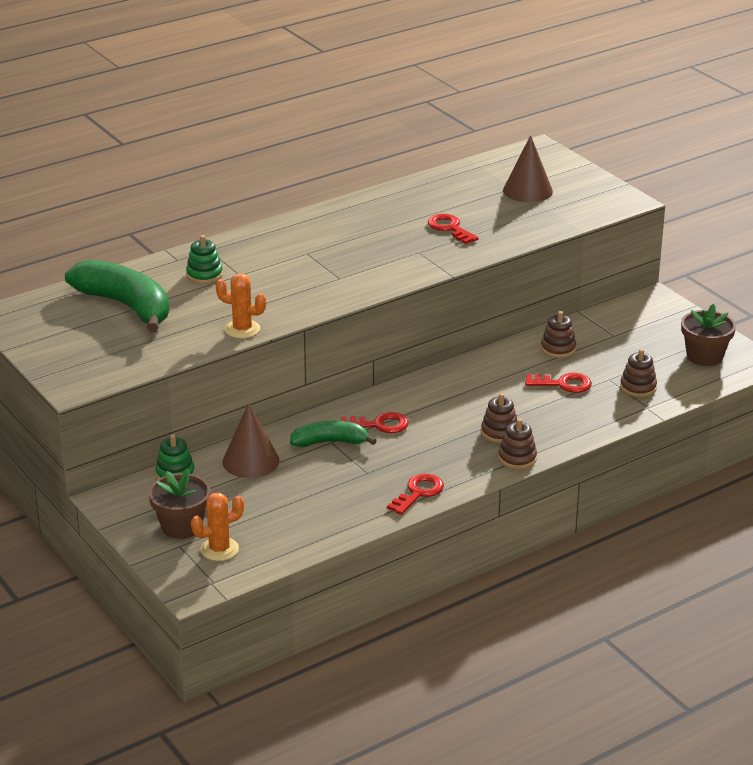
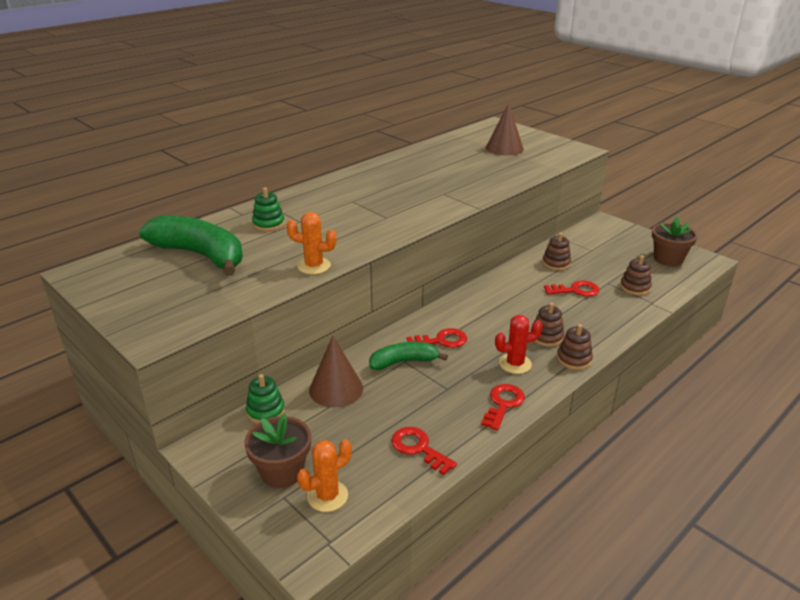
camera: 10 degrees left, 0 degrees up
red key [428,214,479,244] -> red key moved to [391,427,457,475]
none -> red cactus [495,315,543,374]

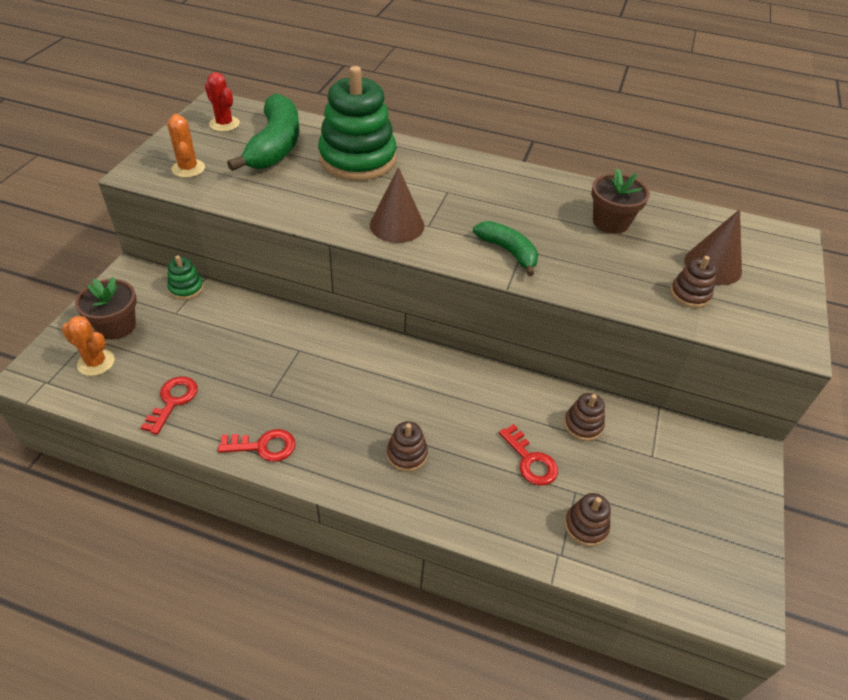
camera: 60 degrees right, 15 degrees up
green stacking toy [252,187,285,231] -> green stacking toy [318,66,396,181], size x2.31
orange cactus [286,212,337,274] -> orange cactus moved to [167,114,205,178]
brown cone [309,336,363,407] -> brown cone moved to [370,167,424,243]
green banana [369,342,448,370] -> green banana moved to [473,221,538,276]
red key [406,328,467,348] -> none
red cactus [495,315,543,374] -> red cactus moved to [205,72,240,132]
brown stacking toy [557,324,593,370] -> brown stacking toy moved to [670,256,717,308]
brown flower pot [652,217,698,266] -> brown flower pot moved to [591,169,650,234]

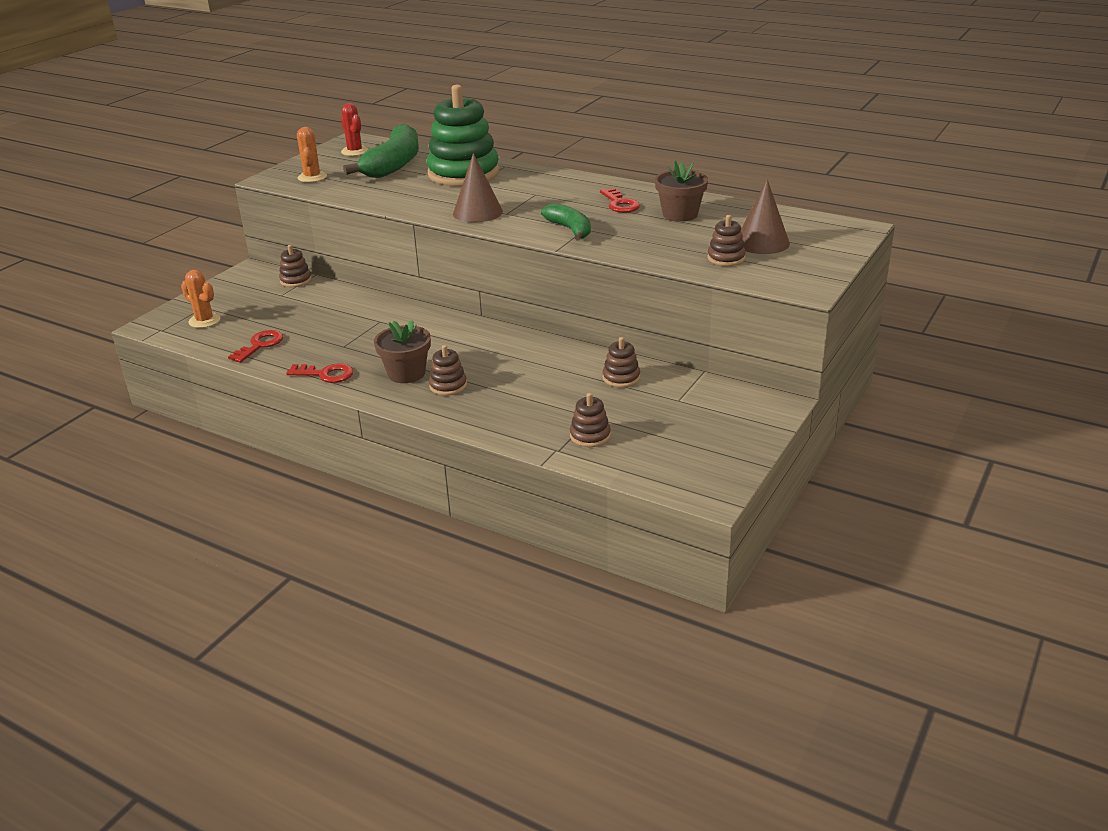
camera: 15 degrees right, 15 degrees down
brown flower pot [75,277,137,339] -> brown flower pot moved to [374,320,431,383]
green stacking toy [167,256,204,300] -> brown stacking toy [279,245,312,287]
red key [499,424,558,486] -> red key moved to [600,188,640,213]

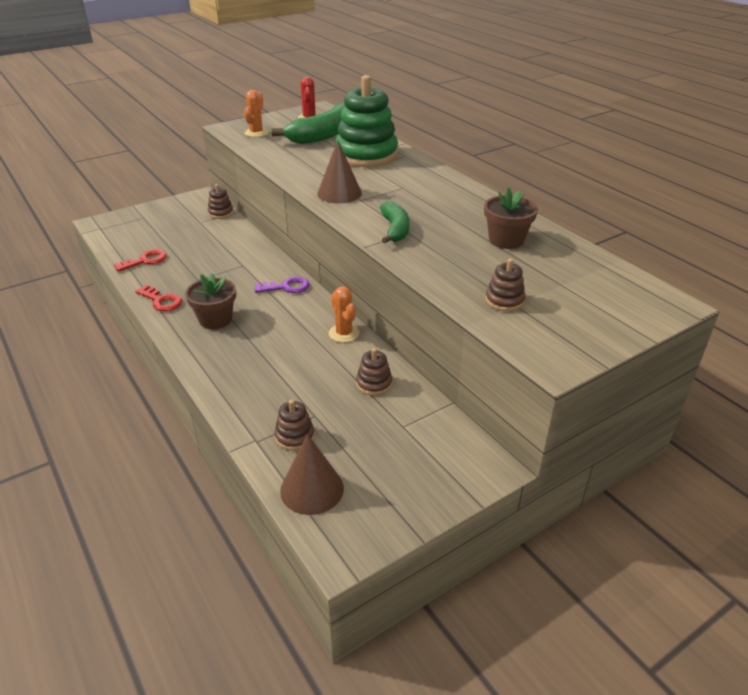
camera: 25 degrees right, 5 degrees up
orange cactus [181,270,221,328] -> orange cactus moved to [329,286,359,343]
brown stacking toy [429,345,467,396] -> none
red key [600,188,640,213] -> none
brown cone [741,179,790,254] -> brown cone moved to [280,434,344,515]
none -> purple key [255,277,310,293]

